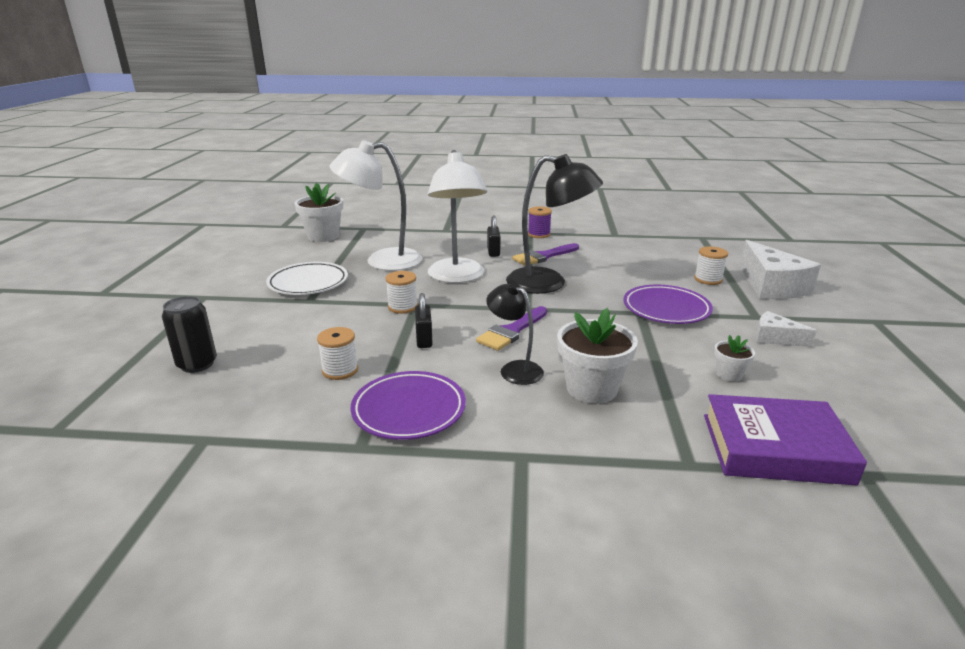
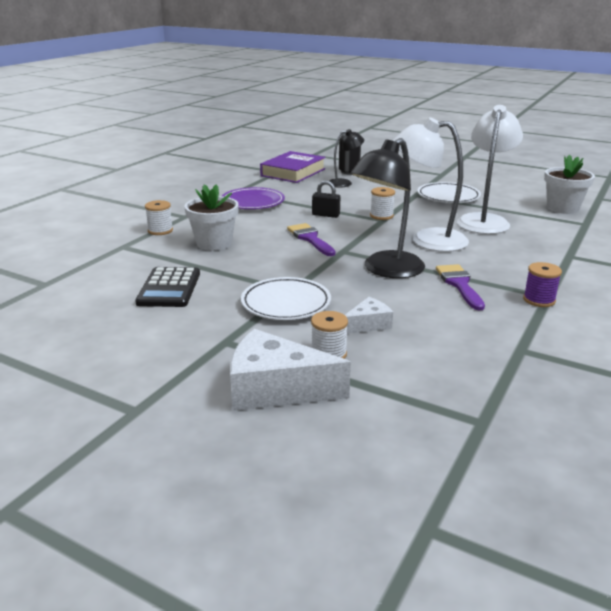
camera: 115 degrees right, 0 degrees up
white spool [317,327,358,380] -> white spool moved to [145,200,173,235]
black lamp [486,282,544,385] -> black lamp moved to [329,129,364,188]
black padlock [487,216,501,257] -> none
purple plate [623,285,713,324] -> white plate [241,277,331,320]
purple book [704,394,867,485] -> purple book moved to [260,151,326,183]
white flower pot [714,335,755,382] -> black calculator [135,267,200,307]
white cheese [756,311,817,347] -> white cheese moved to [345,297,393,334]

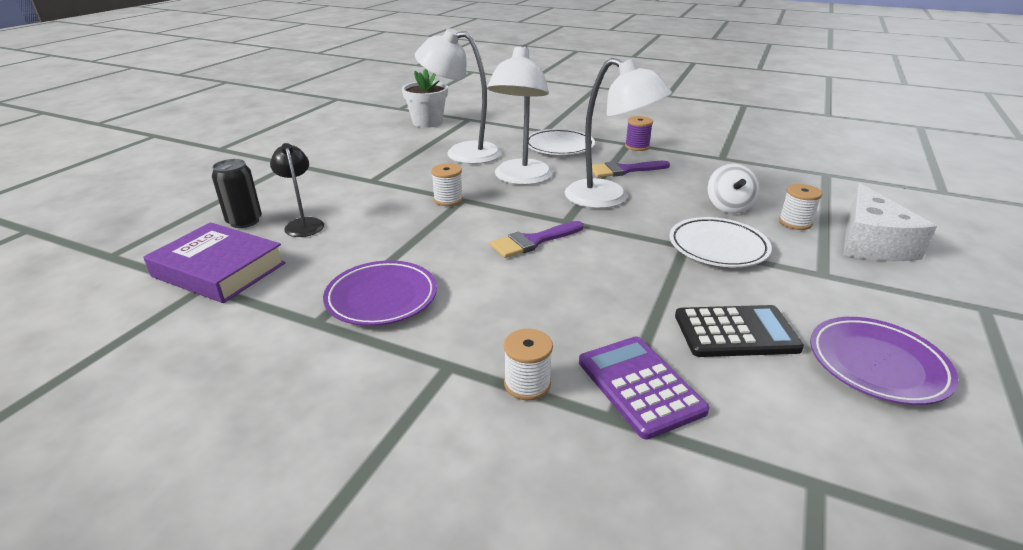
camera: 95 degrees left, 5 degrees up
white flower pot [184,184,239,251] -> none
black padlock [312,180,340,218] -> none
white cheese [345,297,393,334] -> white spinning top [708,164,759,214]
black lamp [350,138,425,278] -> white lamp [565,58,672,209]
white plate [417,182,481,203] -> white plate moved to [528,129,595,155]
none -> purple calculator [579,337,709,440]
none -> purple plate [810,317,958,405]

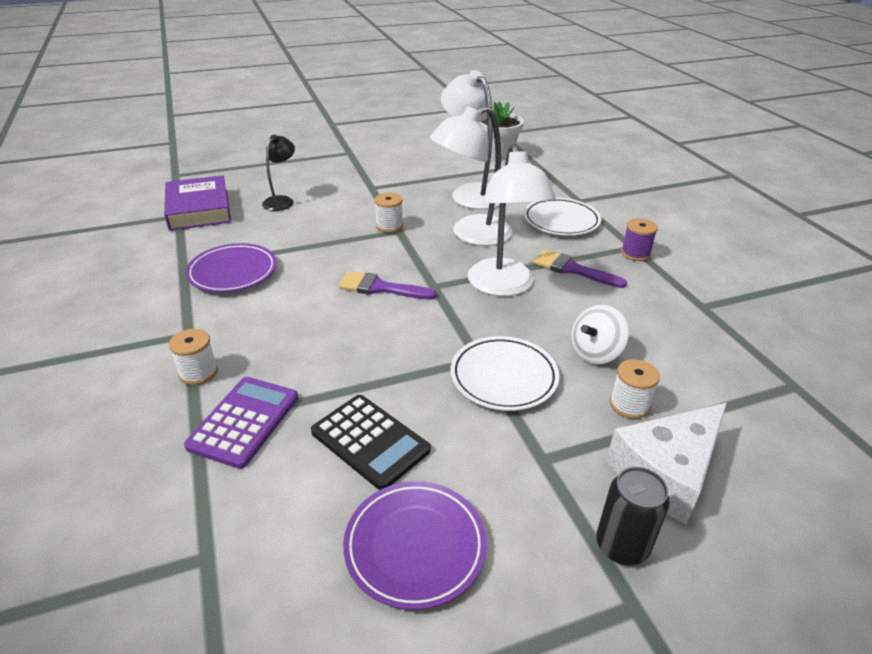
camera: 45 degrees right, 5 degrees up
black can [212,159,262,228] -> black can moved to [596,467,670,565]

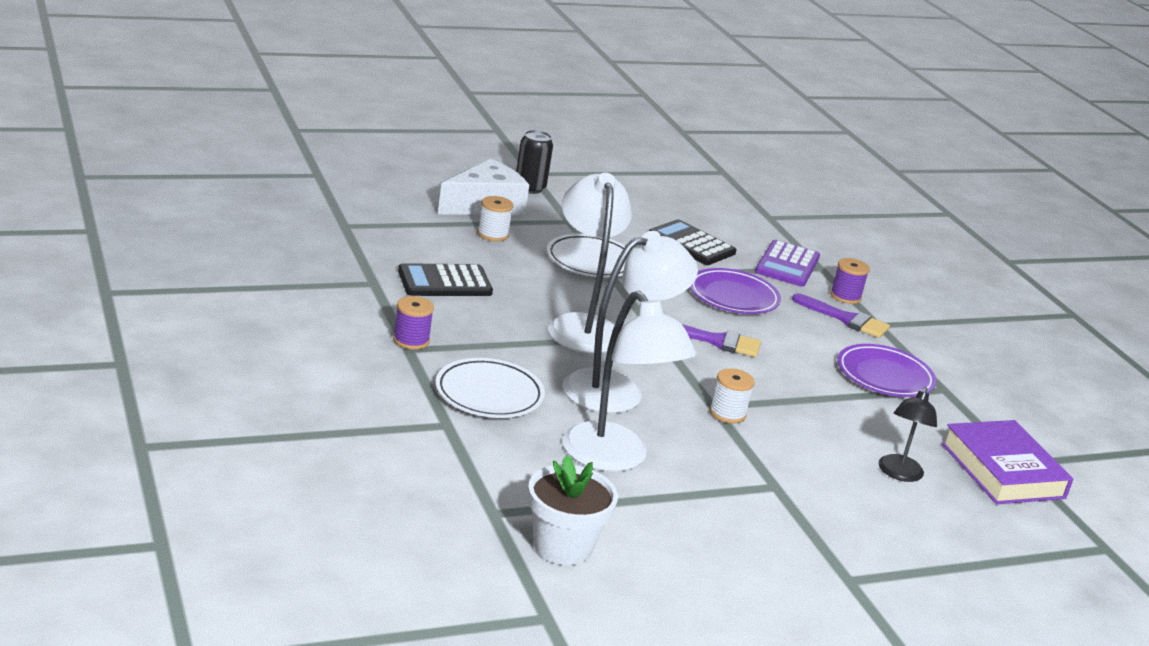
camera: 175 degrees right, 10 degrees down
white spool [169,329,218,385] -> purple spool [830,258,870,304]
purple plate [343,481,487,610] -> purple plate moved to [690,268,781,314]
purple brush [533,250,627,288] -> purple brush moved to [792,293,890,338]
white spinning top [571,305,629,364] -> none
none -> black calculator [398,263,493,296]

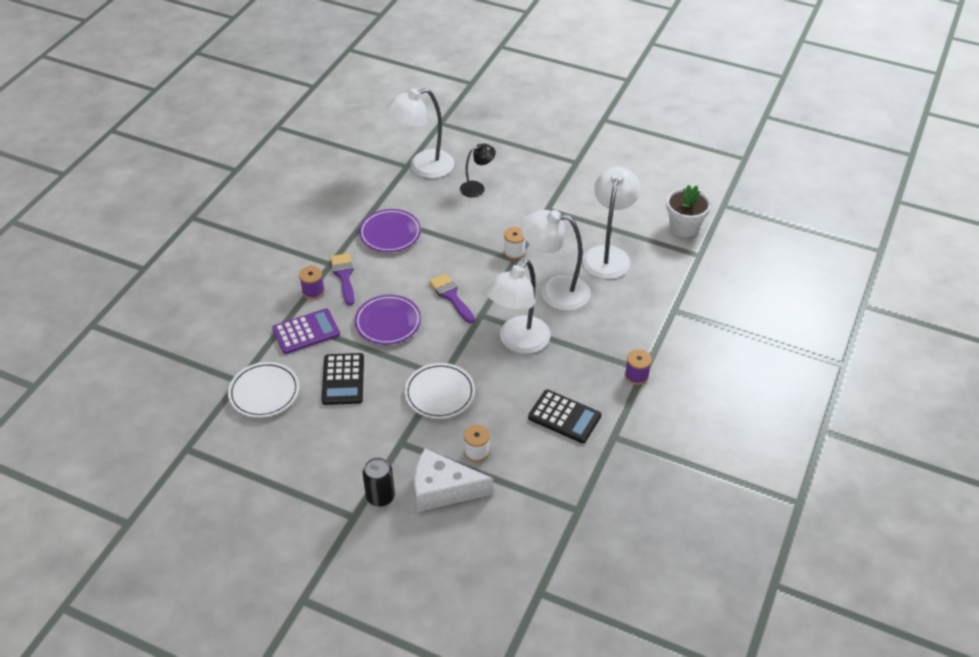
camera: 130 degrees left, 20 degrees up
white plate [436,358,545,418] -> white plate moved to [228,362,299,418]
purple book [941,420,1073,504] -> white lamp [386,88,454,178]

